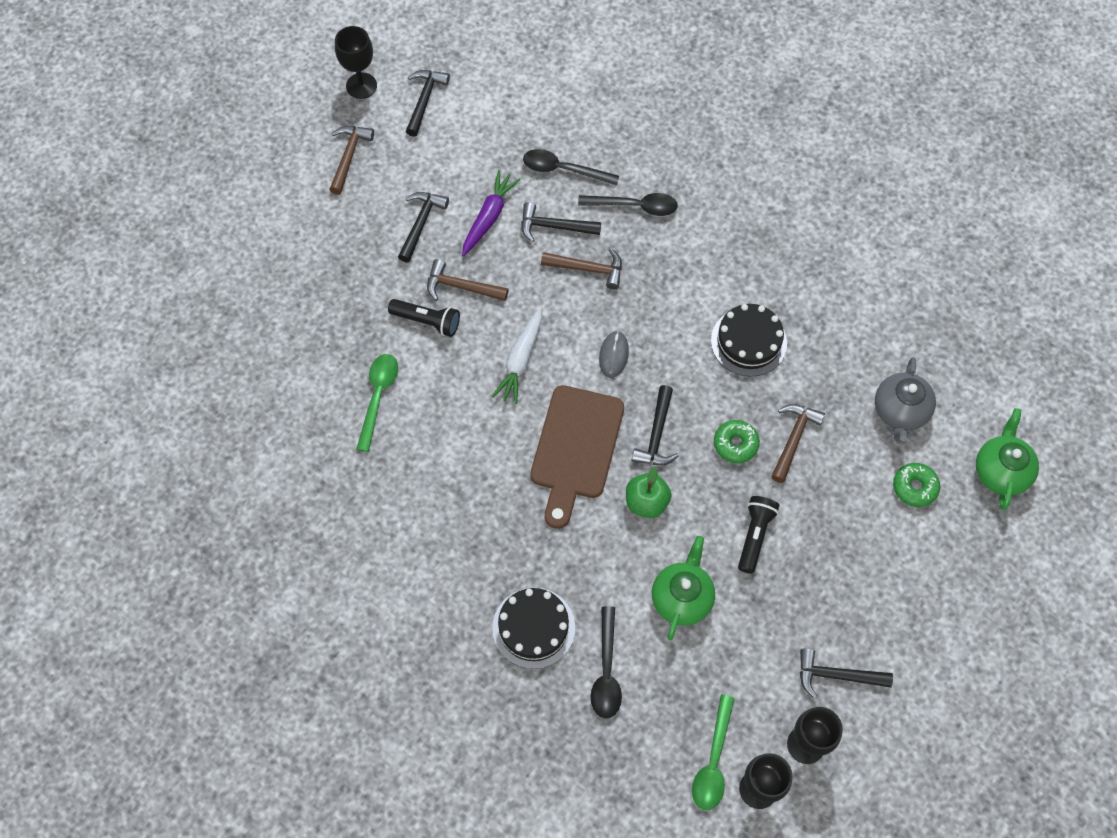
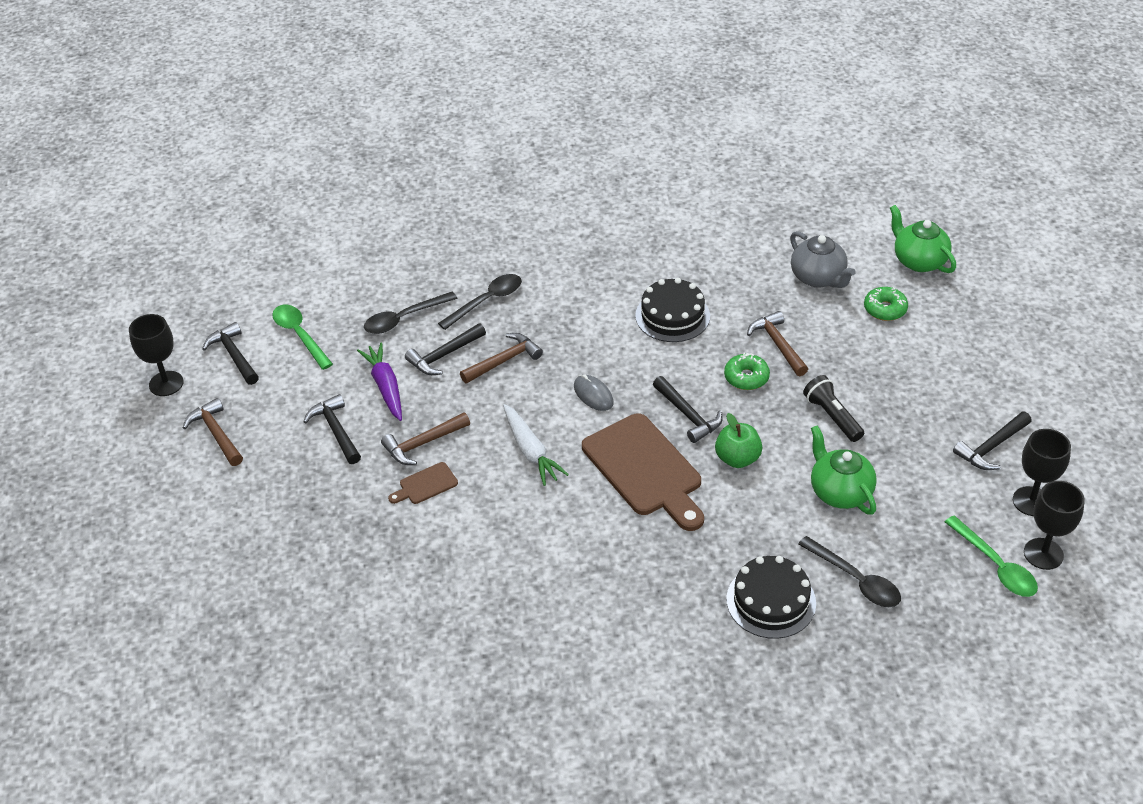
camera: 45 degrees left, 20 degrees down
green spoon [356,354,398,452] -> green spoon moved to [272,305,333,370]
black flashlight [388,299,460,337] -> brown cutting board [388,462,458,504]

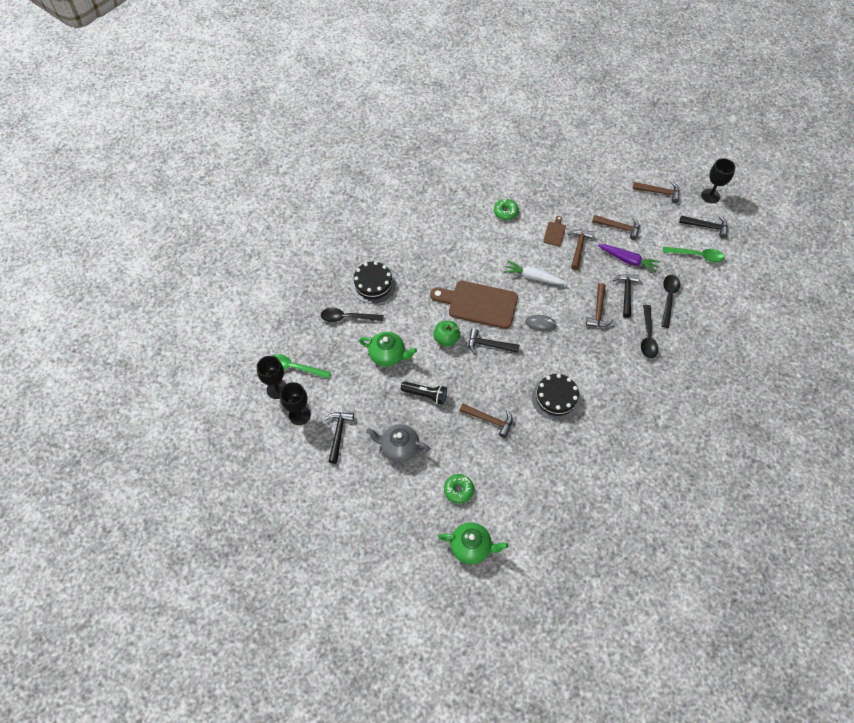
camera: 135 degrees right, 15 degrees up
black hammer [303,394,361,464] -> brown hammer [592,215,640,240]
green donut [724,353,770,390] -> green donut moved to [494,199,519,220]
grey teapot [790,231,856,288] -> grey teapot moved to [366,424,430,463]

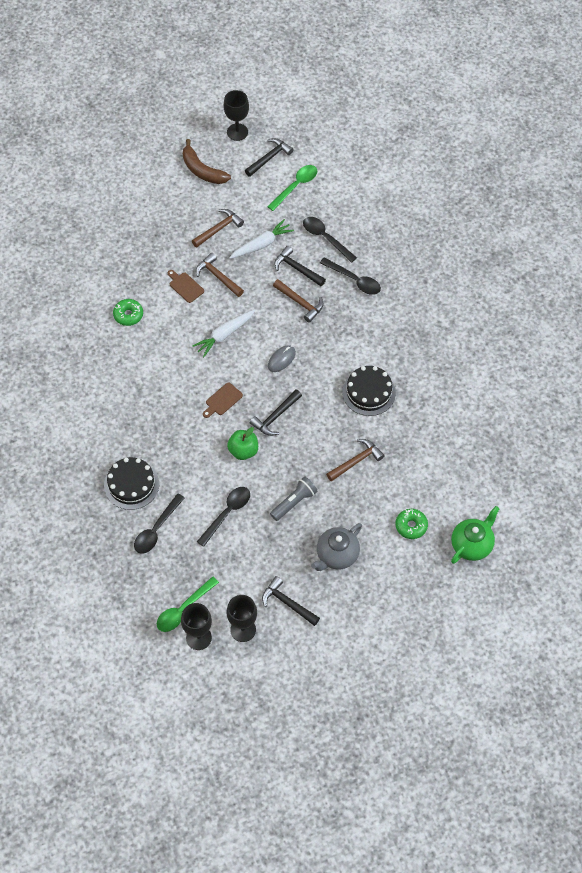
camera: 60 degrees left, 0 degrees up
green teapot [359,332,417,367] -> black spoon [197,487,250,547]
black flashlight [401,381,447,405] -> grey flashlight [270,476,318,521]
brown cutting board [430,281,518,329] -> brown cutting board [203,382,243,418], size x0.45
purple carrot [598,244,660,273] -> white carrot [229,219,294,259]
brown hammer [633,181,680,203] -> brown banana [183,139,231,184]

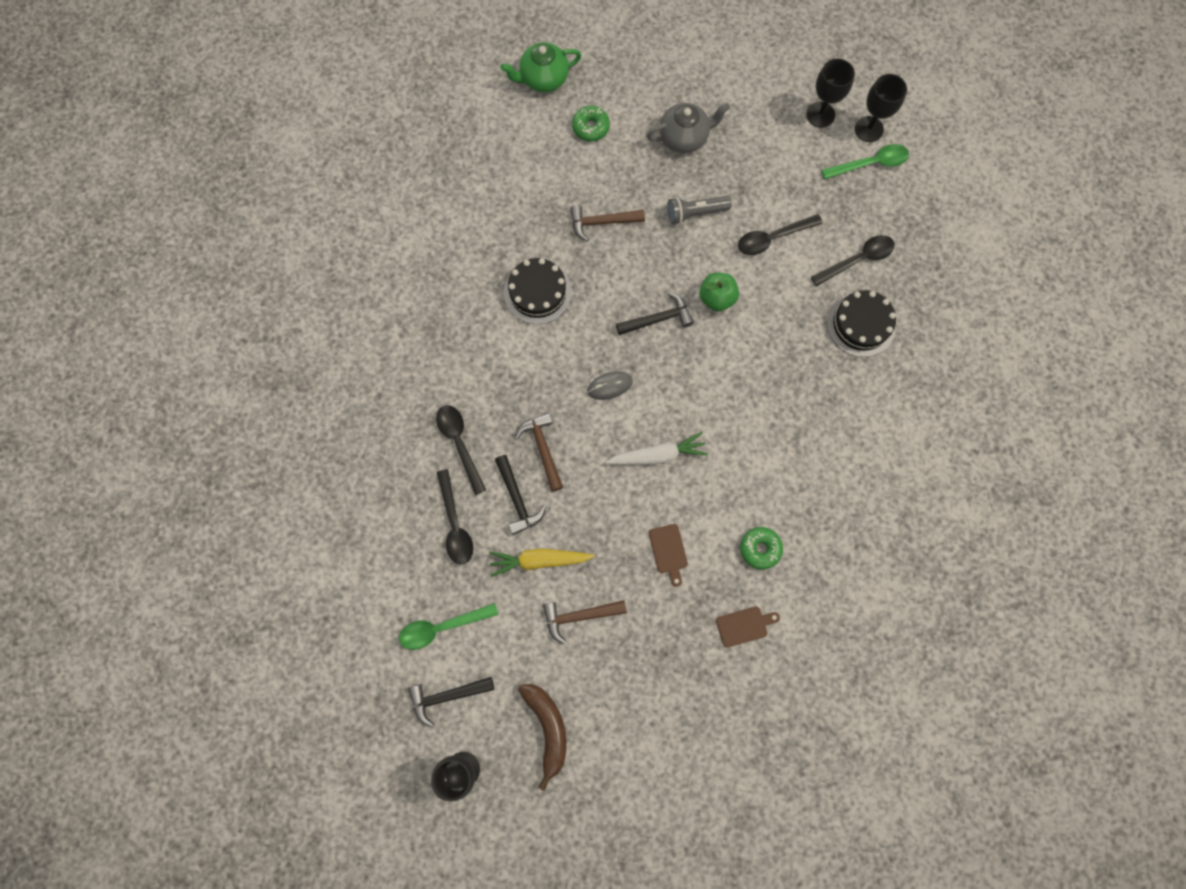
camera: 150 degrees left, 15 degrees up
brown hammer [196,253,244,297] -> none
brown cutting board [203,382,243,418] -> brown cutting board moved to [716,606,780,647]
white carrot [229,219,294,259] -> yellow carrot [489,548,595,577]
black hammer [262,576,320,626] -> none

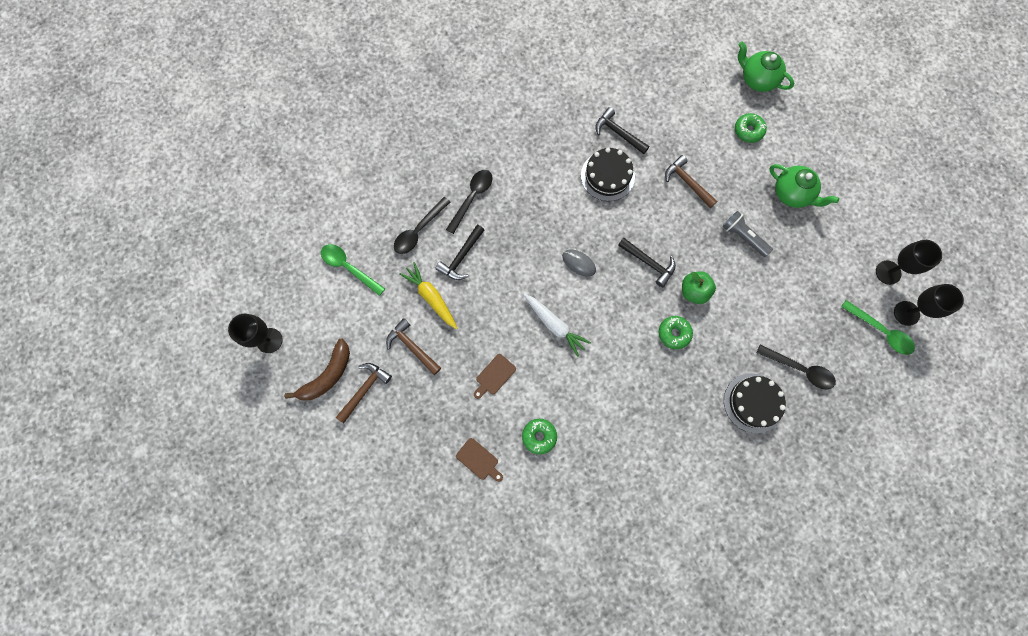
camera: 55 degrees right, 0 degrees up
black hammer [408,677,494,727] -> black hammer moved to [595,107,649,154]
brown hammer [515,412,563,492] -> brown hammer moved to [336,363,392,423]
grey teapot [647,103,730,153] -> green teapot [769,164,839,208]
black spoon [738,214,823,255] -> none
none -> green donut [659,316,693,349]

